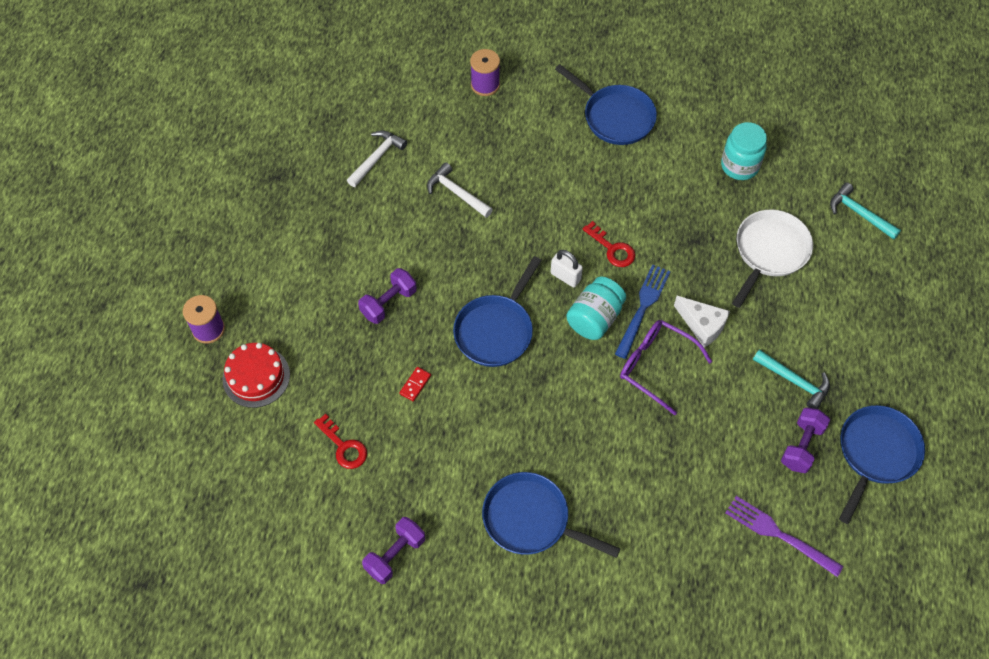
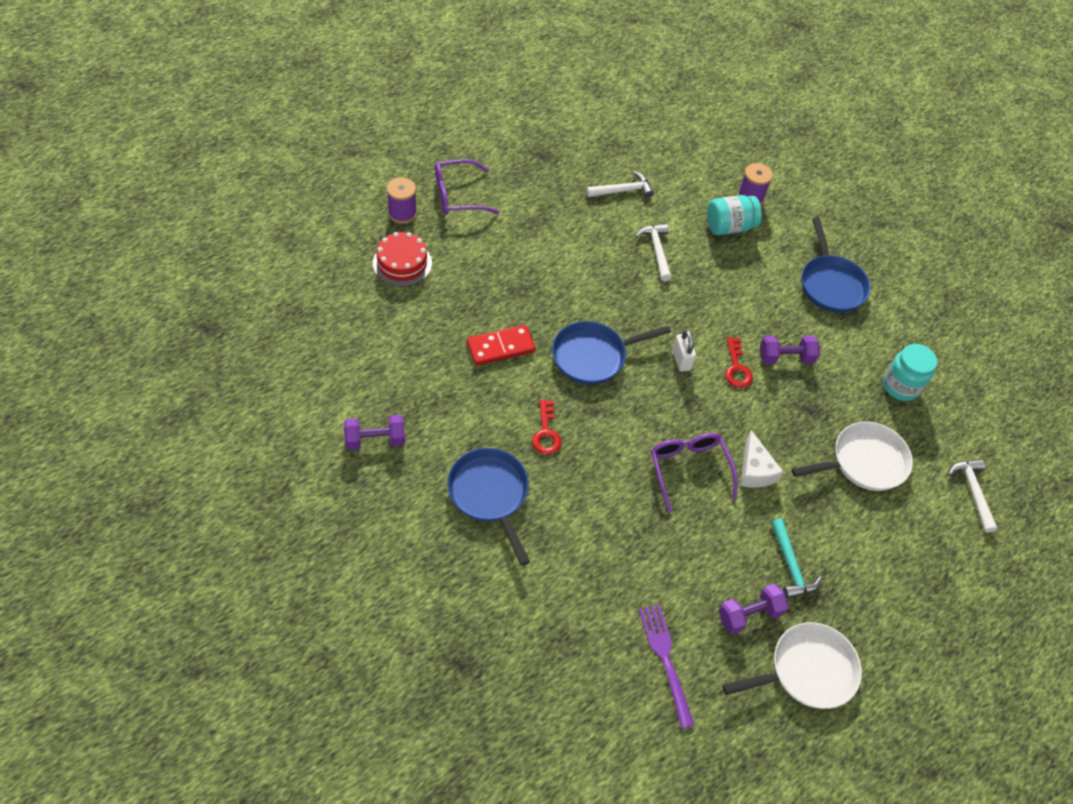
camera: 35 degrees right, 5 degrees down
red key [314,414,367,469] -> red key moved to [532,399,562,455]
purple dumbbell [358,268,417,324] -> purple dumbbell moved to [760,336,820,365]
red domino [399,367,431,401] -> red domino [467,325,535,365], size x2.01
turquoise jar [566,277,626,340] -> turquoise jar moved to [707,195,762,235]
blue fork [615,264,671,359] -> none
turquoise hammer [830,182,901,240] -> white hammer [948,459,997,533]
blue pan [839,405,925,524] -> white pan [722,622,862,709]
none -> purple glasses [435,159,499,215]

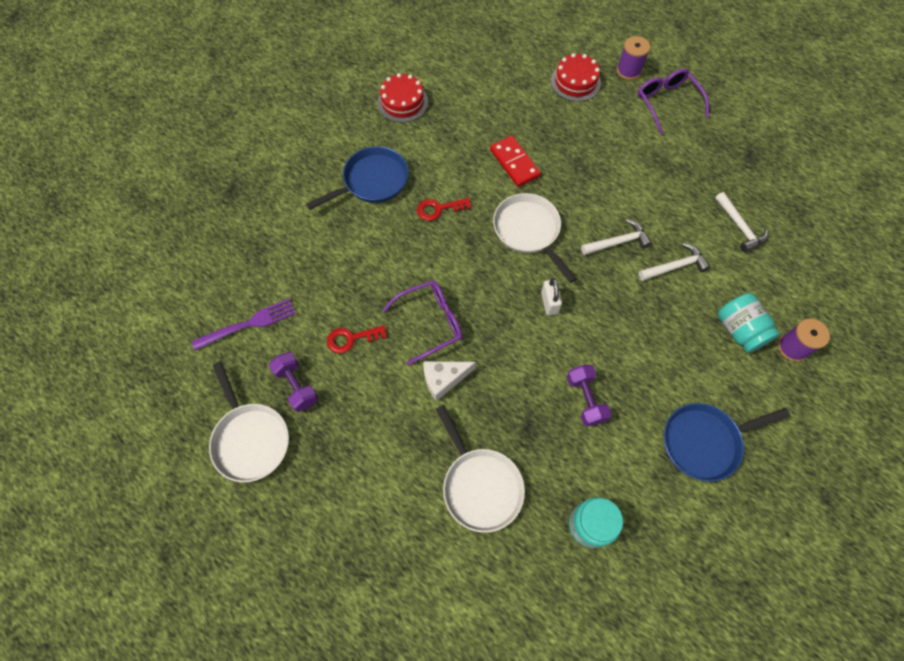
camera: 85 degrees right, 10 degrees up
purple dumbbell [344,415,405,450] -> red cake [377,73,428,123]
blue pan [552,321,671,385] -> white pan [493,193,577,283]
white padlock [672,330,696,372] -> white padlock turned 75 degrees counterclockwise [541,278,562,316]
red key [725,337,753,388] -> red key moved to [327,325,387,353]
turquoise hammer [771,518,822,599] -> none
white hammer [948,459,997,533] -> white hammer moved to [581,219,652,255]

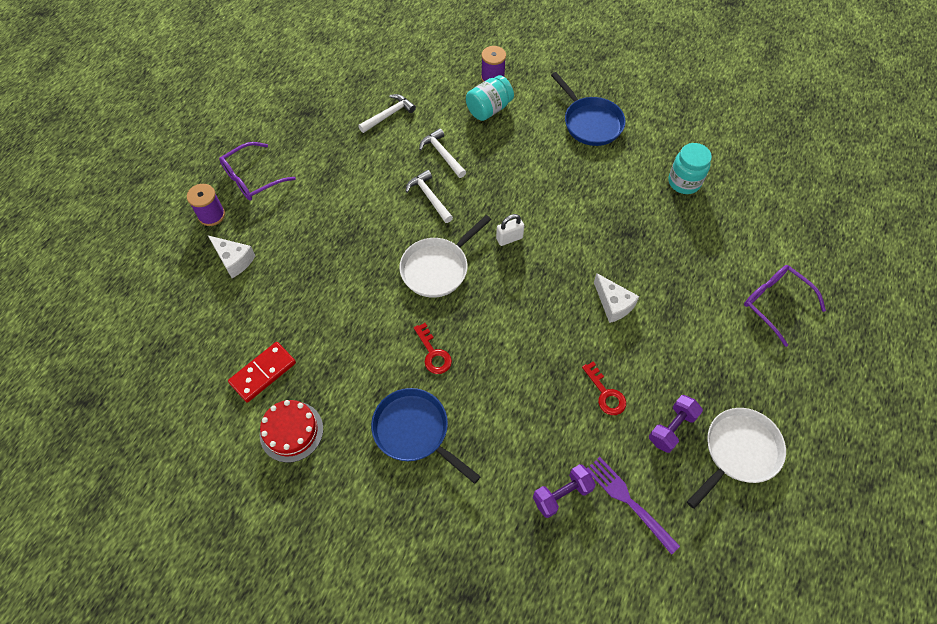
camera: 105 degrees left, 5 degrees down
purple glasses [382,280,462,365] -> purple glasses moved to [744,265,826,347]
white pan [436,405,525,533] -> none
red domino [490,136,541,187] -> red domino moved to [228,342,296,403]
red cake [551,53,601,102] -> white cheese [208,236,256,278]
purple dumbbell [567,365,612,426] -> purple dumbbell moved to [533,464,596,518]

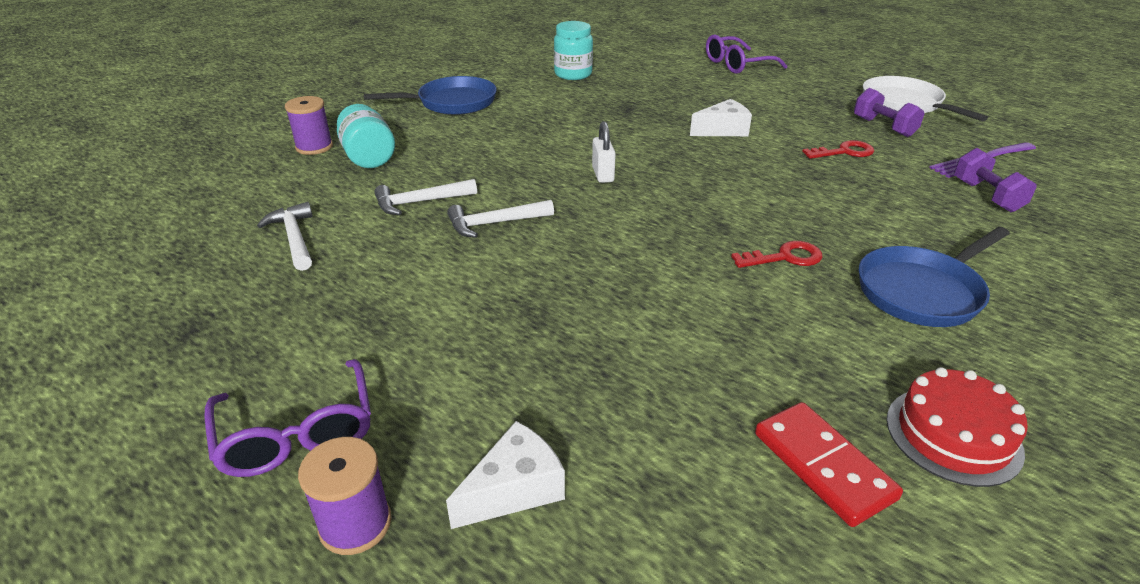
camera: 75 degrees left, 25 degrees down
white pan [399,215,491,298] -> none

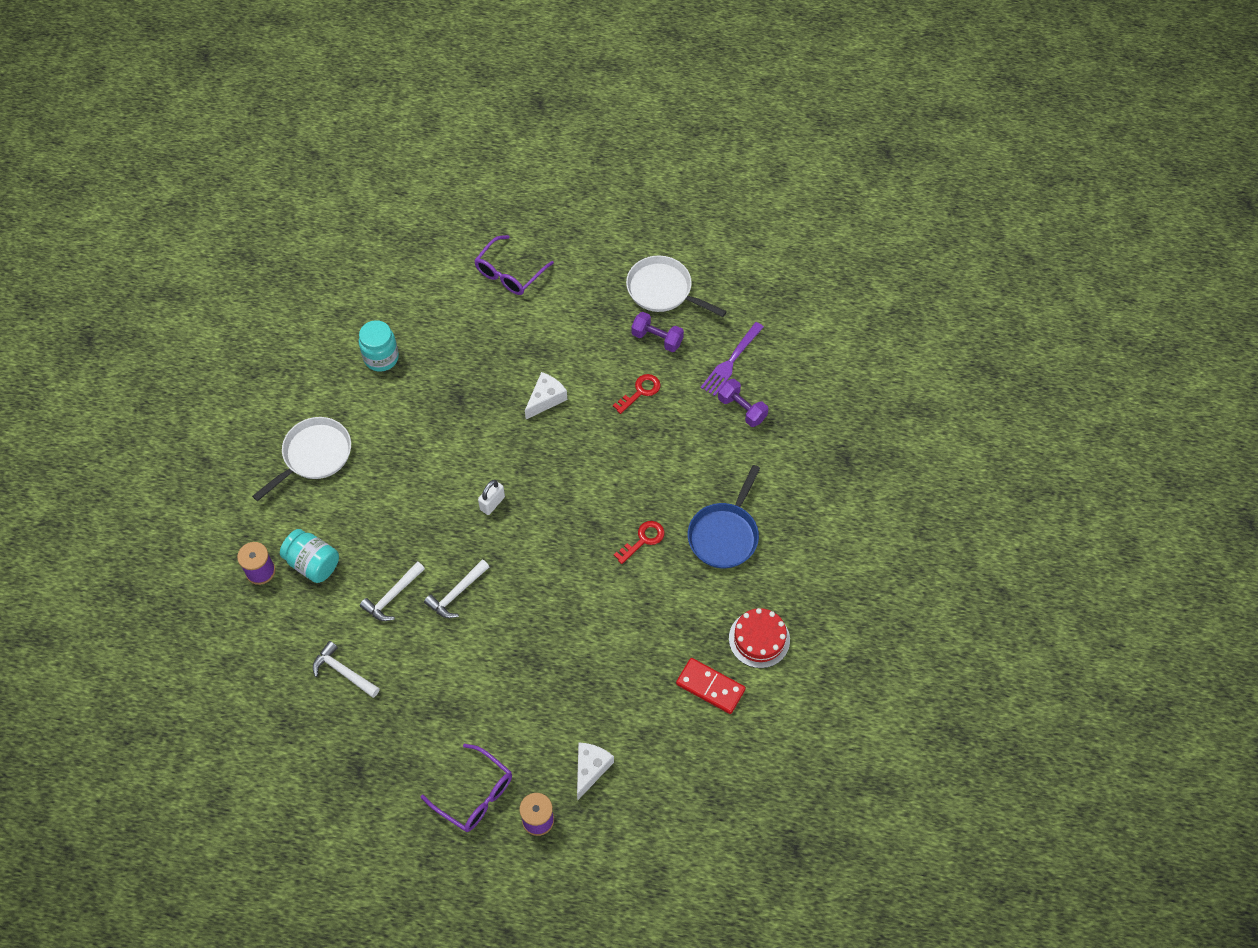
camera: 30 degrees left, 25 degrees up
blue pan [364,76,497,115] -> white pan [252,417,351,501]
white padlock [592,121,616,183] -> white padlock turned 75 degrees clockwise [478,480,505,515]

